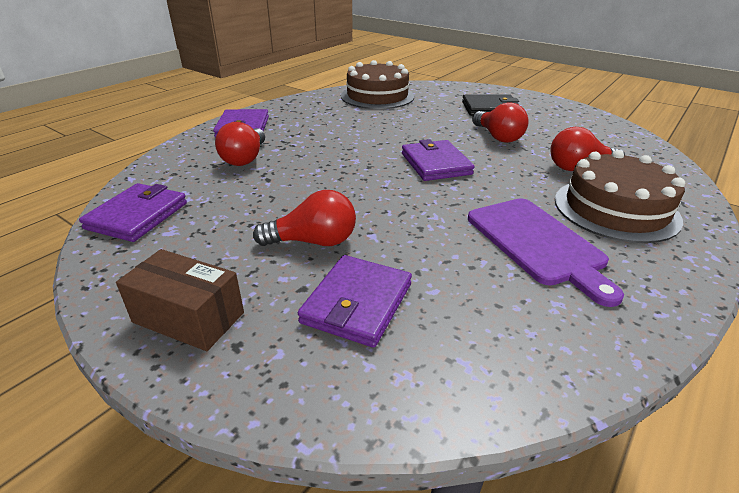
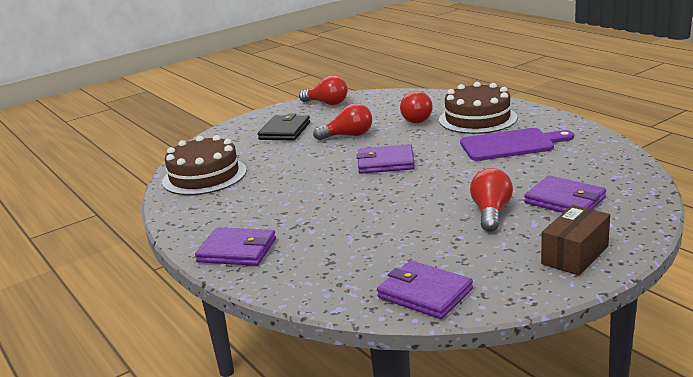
camera: 70 degrees left, 10 degrees down
red light bulb [215,122,265,166] -> red light bulb moved to [299,75,348,105]

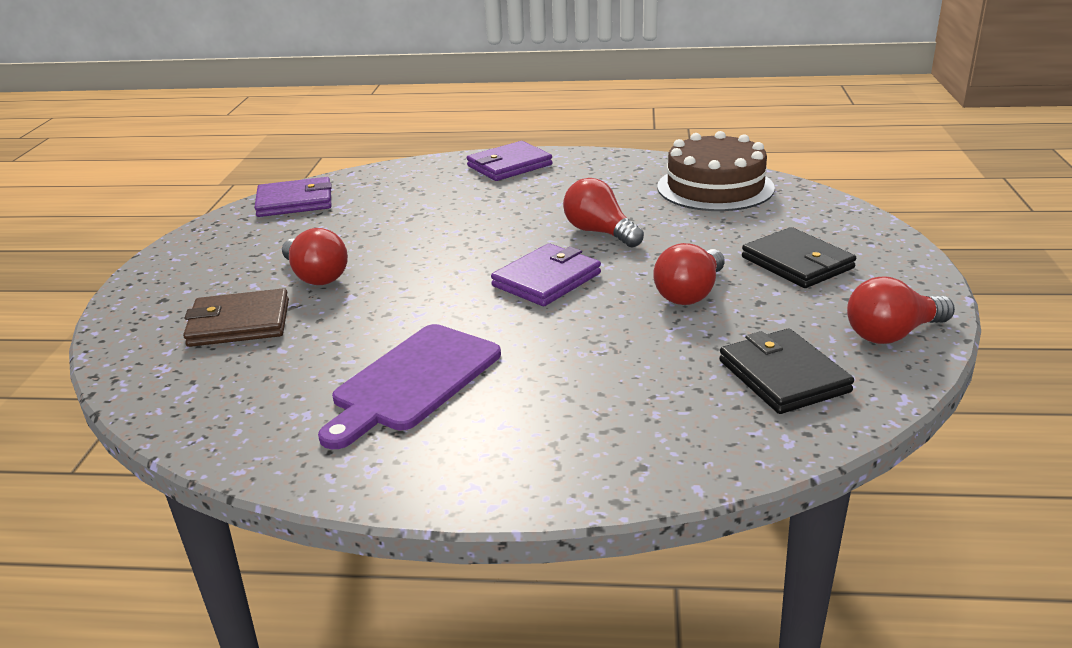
camera: 130 degrees right, 5 degrees up
red light bulb [400,91,433,123] -> red light bulb moved to [563,178,644,247]
brown cake [439,82,517,134] -> none
purple wallet [524,176,606,213] -> brown wallet [183,288,289,347]
brown box [541,205,610,276] -> none
none -> black wallet [719,328,854,414]

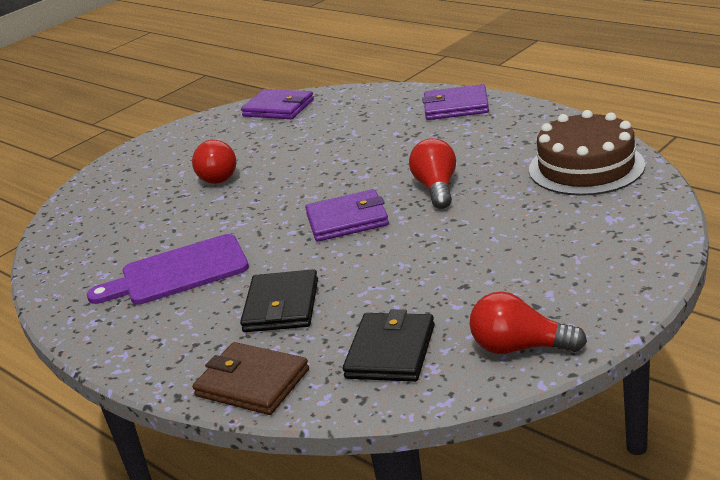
camera: 40 degrees right, 0 degrees up
brown wallet [183,288,289,347] -> brown wallet moved to [192,342,309,415]
red light bulb [653,243,725,305] -> none
black wallet [742,227,856,288] -> black wallet moved to [240,269,318,332]

